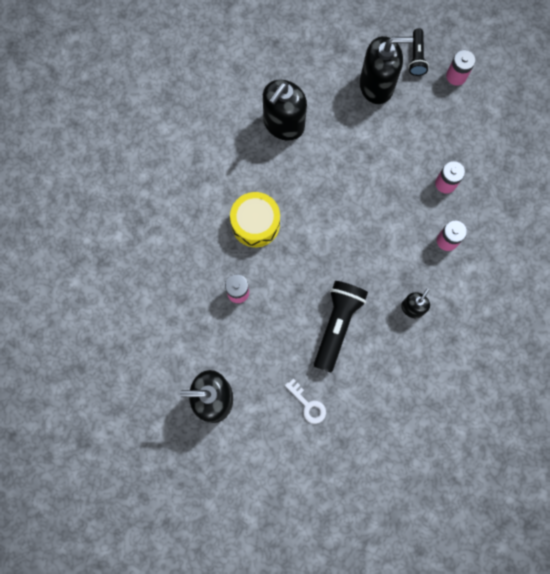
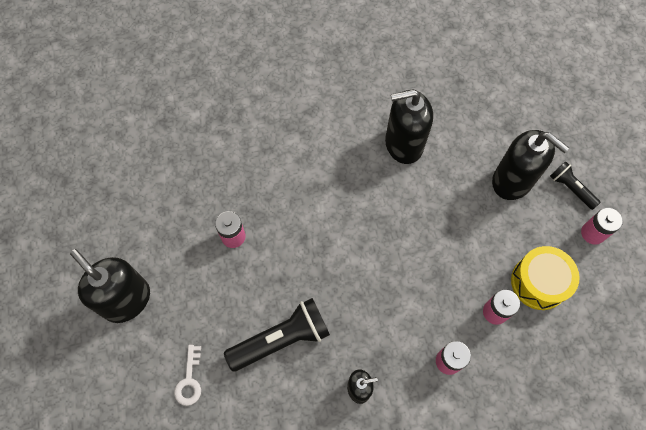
camera: 45 degrees right, 10 degrees down
yellow drum [230,192,280,247] -> yellow drum moved to [511,246,580,310]
black flashlight [408,28,429,76] -> black flashlight turned 90 degrees clockwise [550,161,601,210]

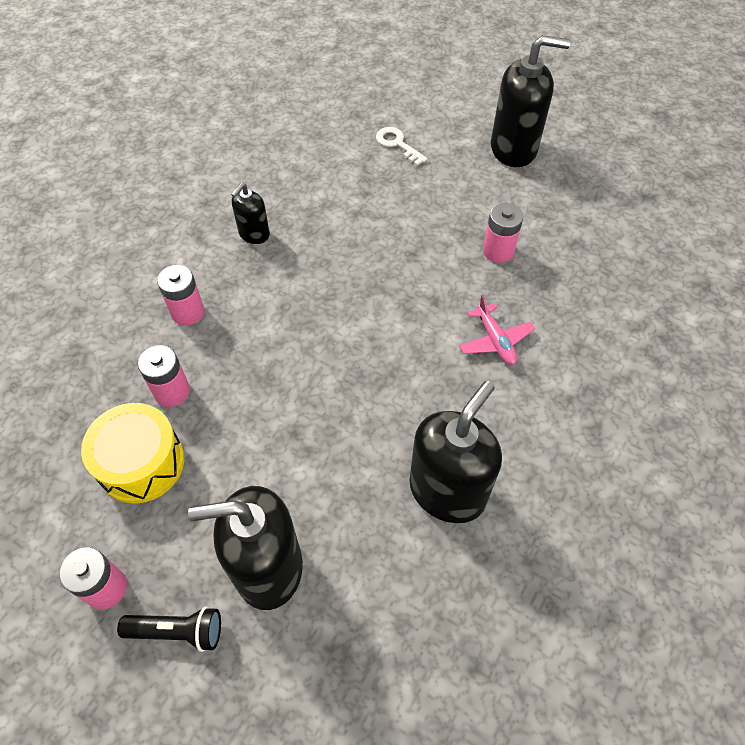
camera: 135 degrees right, 10 degrees down
black flashlight [224,298,330,371] -> none
none -> pink plane [459,295,535,365]

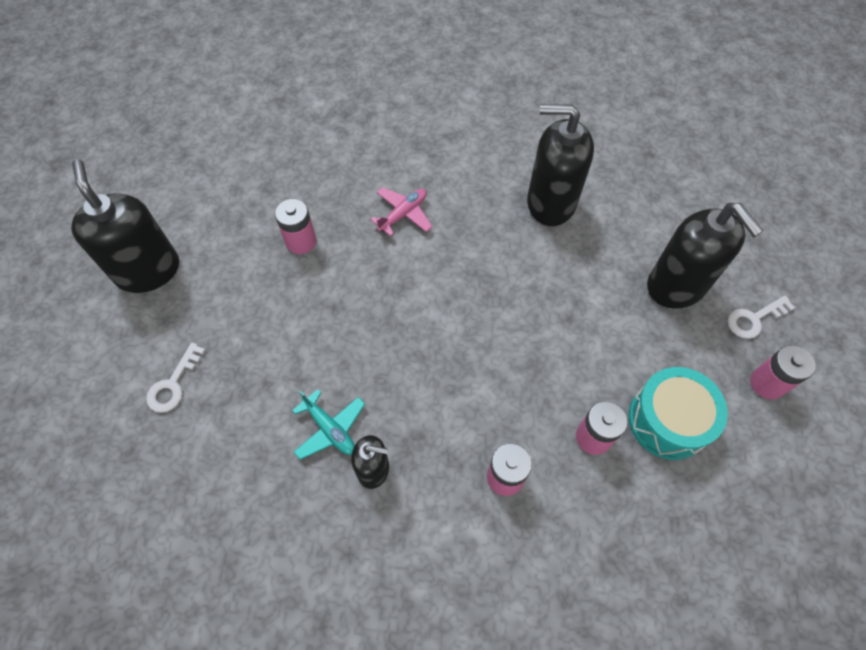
camera: 115 degrees left, 5 degrees up
yellow drum [81,403,184,504] -> turquoise drum [628,367,728,460]
black flashlight [117,607,221,652] -> white key [727,296,795,339]
none -> turquoise plane [292,389,365,460]

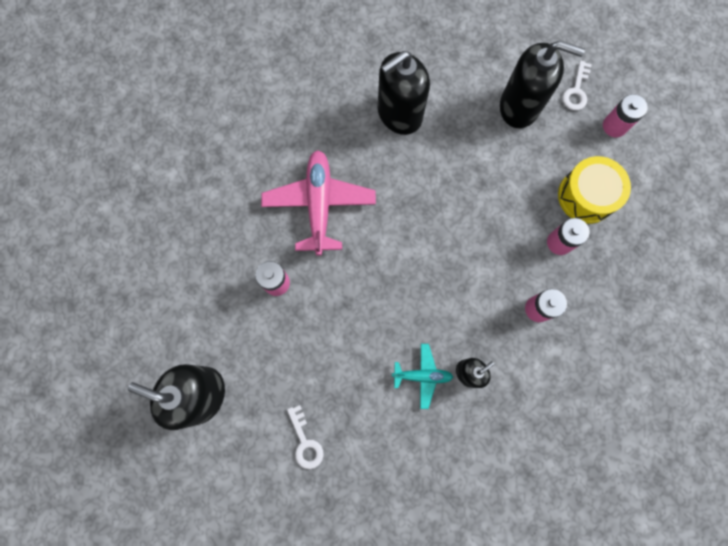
camera: 45 degrees left, 15 degrees up
pink plane [370,187,433,236] -> pink plane [261,150,376,256], size x1.88
turquoise drum [628,367,728,460] -> yellow drum [558,156,631,224]

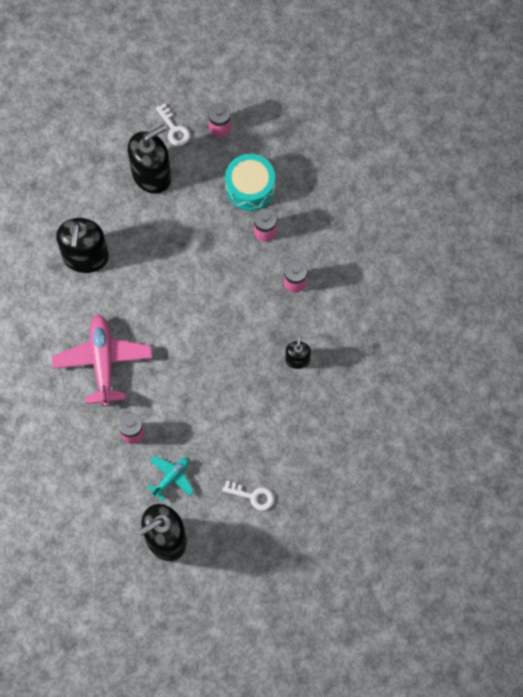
camera: 50 degrees left, 5 degrees down
pink plane [261,150,376,256] -> pink plane turned 45 degrees clockwise [52,315,152,407]
turquoise plane [392,344,453,409] -> turquoise plane moved to [147,456,194,501]
yellow drum [558,156,631,224] -> turquoise drum [225,154,275,211]

